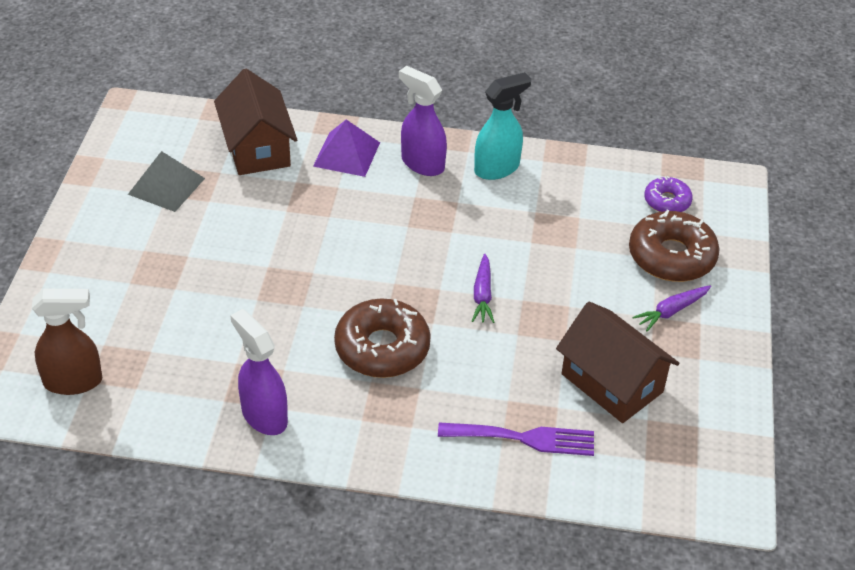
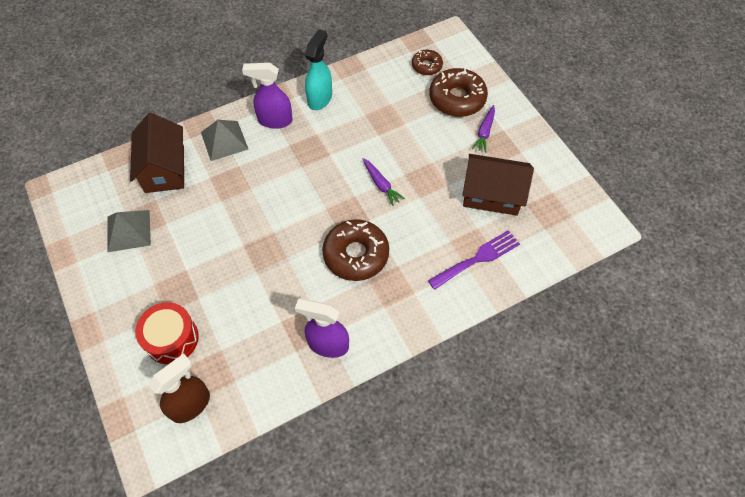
camera: 35 degrees left, 15 degrees up
brown house [214,69,297,175] -> brown house turned 45 degrees clockwise [130,113,184,193]
purple pyramid [313,119,380,177] -> grey pyramid [201,120,248,161]
purple donut [644,176,693,212] -> brown donut [412,50,443,75]
none -> red drum [135,302,199,364]

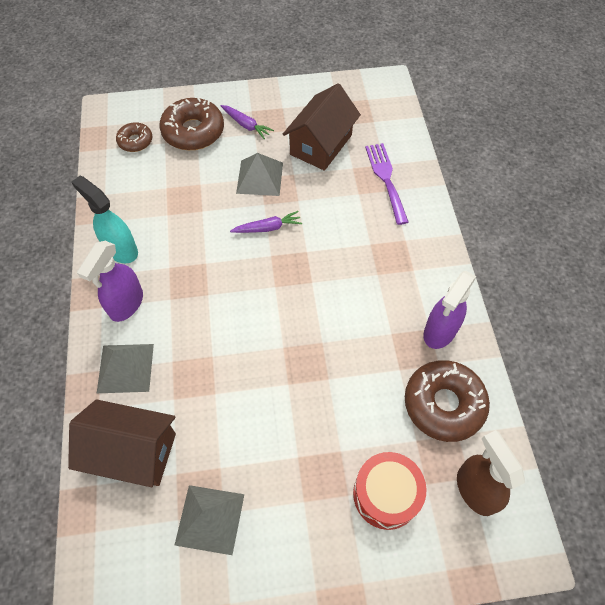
camera: 70 degrees left, 0 degrees up
brown donut [322,219,389,281] -> brown donut moved to [405,360,490,442]
none -> grey pyramid [236,153,283,196]

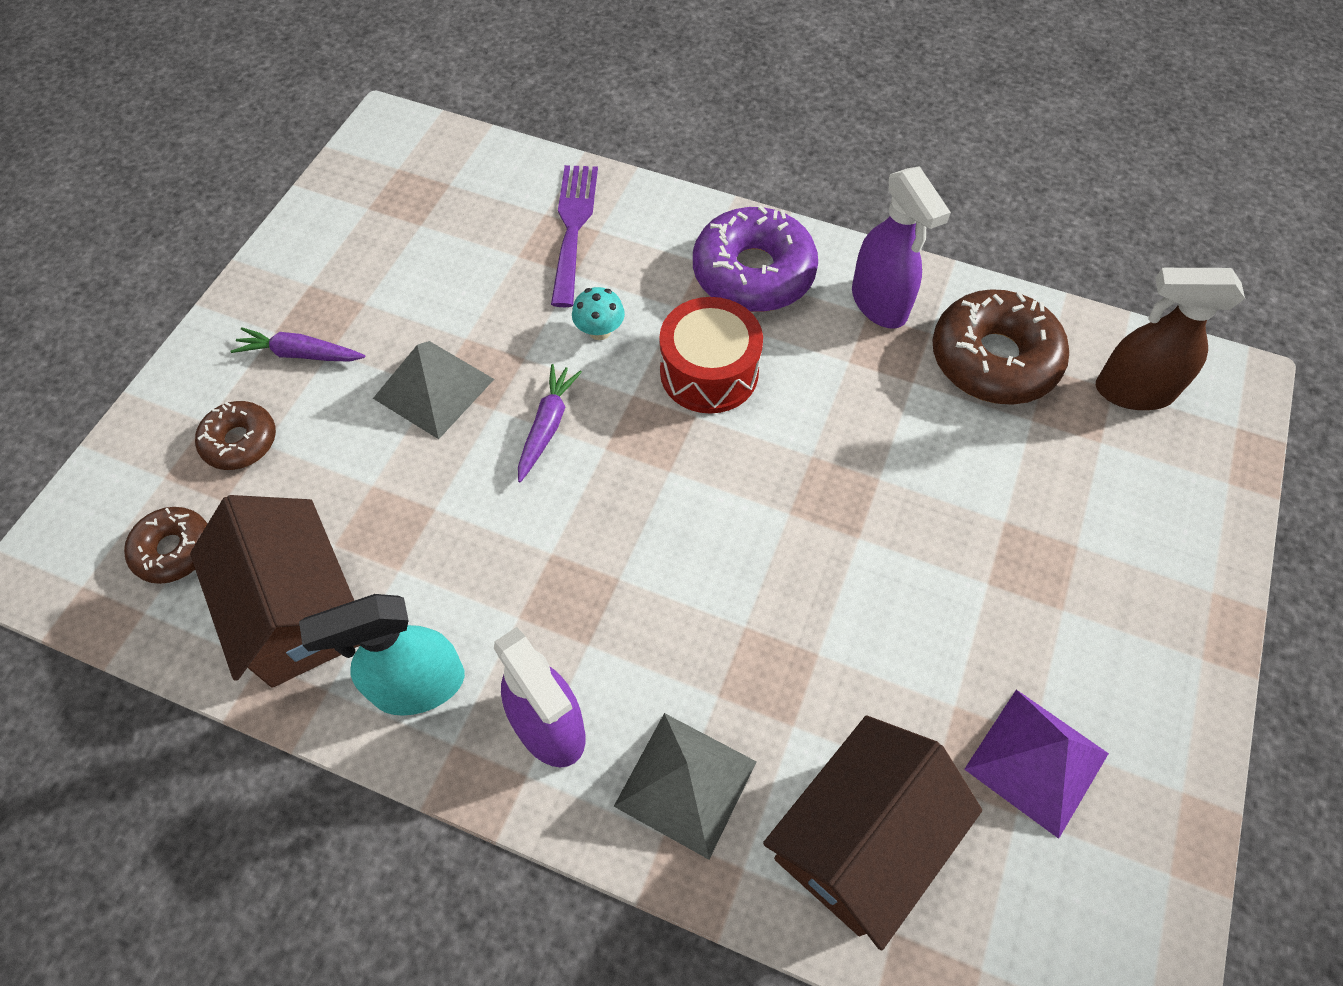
camera: 60 degrees left, 0 degrees up
brown donut [159,97,224,150] -> brown donut [195,401,276,470], size x0.56
grey pyramid [175,485,244,555] -> purple pyramid [964,690,1109,839]
purple carrot [221,105,274,139] -> purple carrot turned 150 degrees counterclockwise [231,327,365,362]
brown house [283,83,361,171] -> brown house moved to [190,495,360,688]
red drum [353,452,427,530] -> red drum moved to [659,297,763,414]
purple fork [365,143,408,225] -> purple fork turned 75 degrees clockwise [551,165,598,307]
none -> turquoise mushroom [572,287,625,340]
none -> purple donut [693,206,818,312]

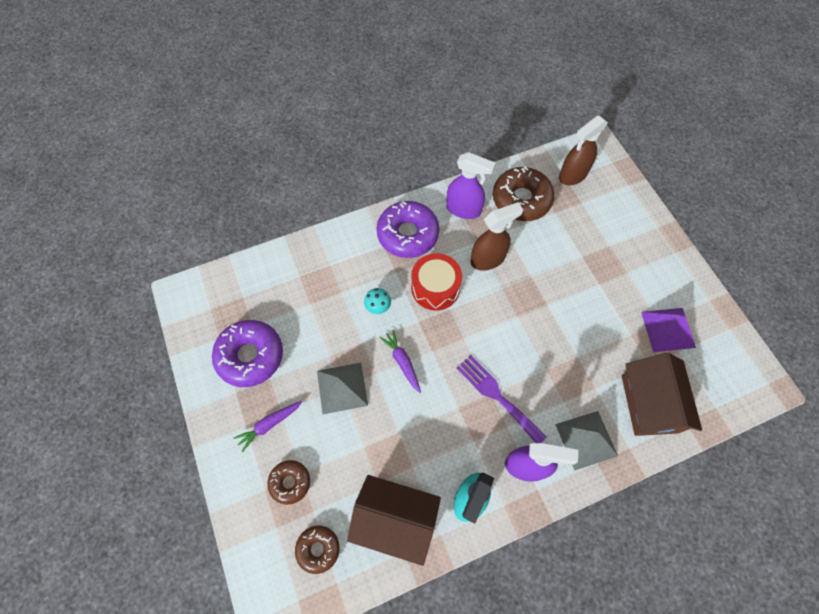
camera: 45 degrees left, 5 degrees up
purple fork [551,165,598,307] -> purple fork moved to [457,355,547,443]
none -> purple donut [212,320,283,387]
none -> brown spray bottle [471,202,523,271]

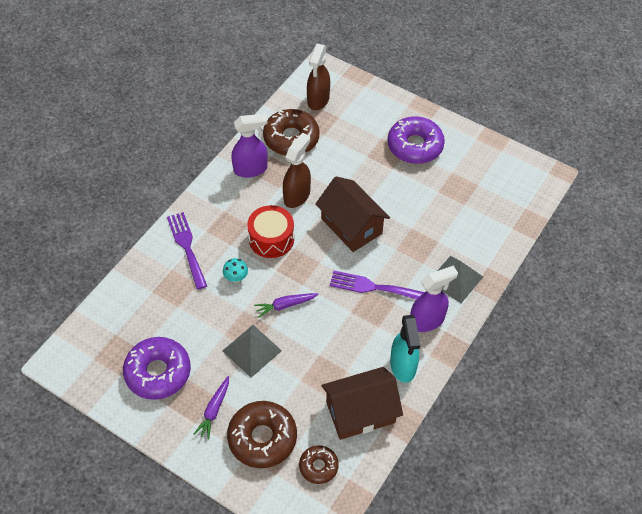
camera: 35 degrees left, 10 degrees down
brown donut [267,460,310,505] -> brown donut [227,401,297,468], size x1.79
purple donut [377,201,440,258] -> purple donut moved to [388,116,445,164]
purple carrot [379,330,421,393] -> purple carrot turned 45 degrees counterclockwise [254,293,319,318]
brown house [622,353,702,436] -> brown house moved to [315,176,390,252]
purple pyramid [641,308,696,352] -> none
none -> purple fork [167,212,207,290]

